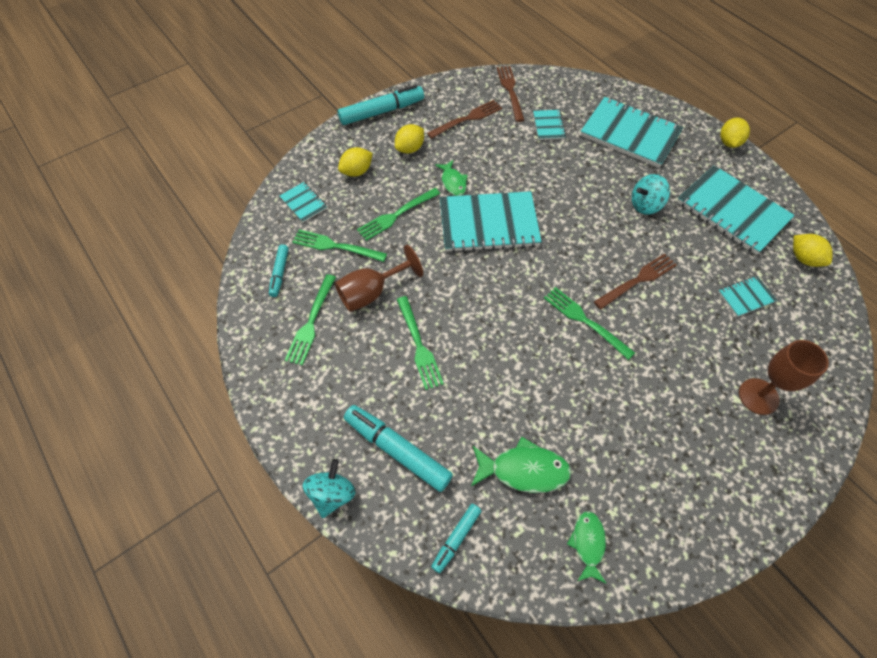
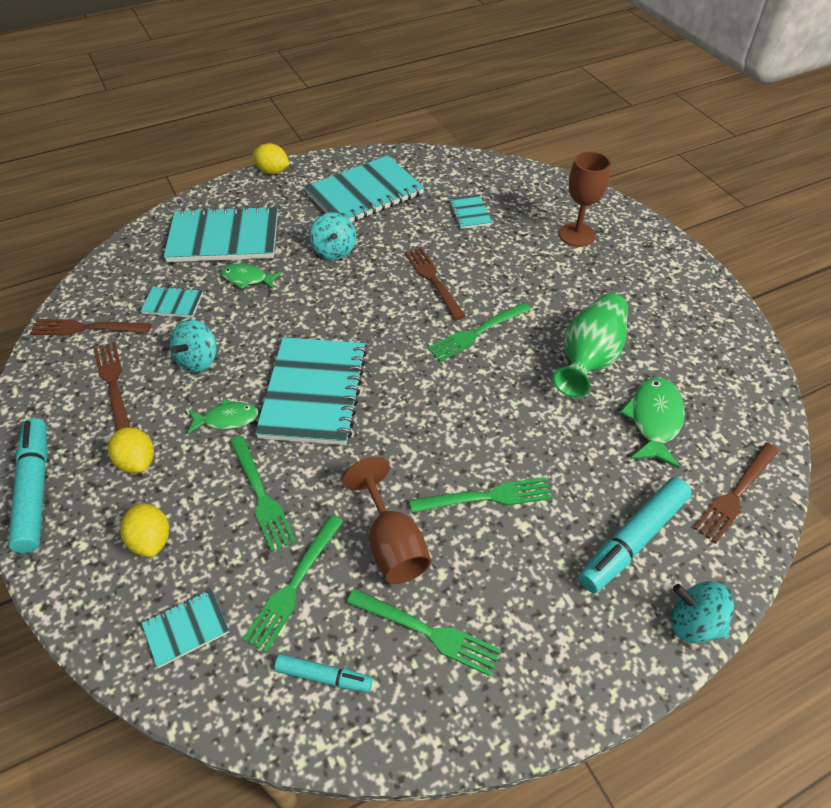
camera: 80 degrees left, 10 degrees down
turquoise marker [431,504,481,573] -> brown fork [693,443,779,543]
green fish [567,511,606,583] -> green fish moved to [221,264,281,290]
turquoise notebook [580,97,683,168] -> turquoise notebook turned 45 degrees clockwise [164,205,278,262]
yellow lemon [793,234,833,267] -> none
none -> turquoise spinning top [169,319,217,373]
none -> green vase [553,293,628,398]

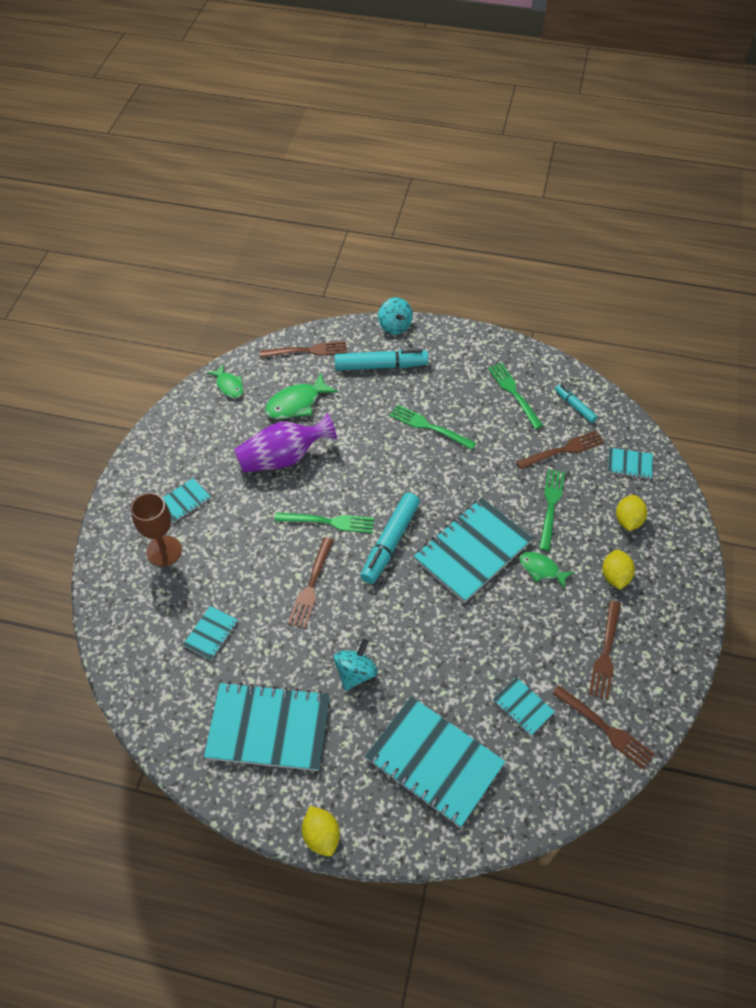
camera: 140 degrees left, 5 degrees up
turquoise marker [8,418,48,553] -> turquoise marker moved to [360,493,420,584]
turquoise spinning top [169,319,217,373] -> none
green fish [221,264,281,290] -> green fish moved to [207,364,243,398]
green fork [242,515,344,653] -> brown fork [516,431,604,469]
brown goblet [342,457,431,584] -> none
green vase [553,293,628,398] -> purple vase [234,413,337,473]
none -> turquoise notebook [163,478,211,523]

